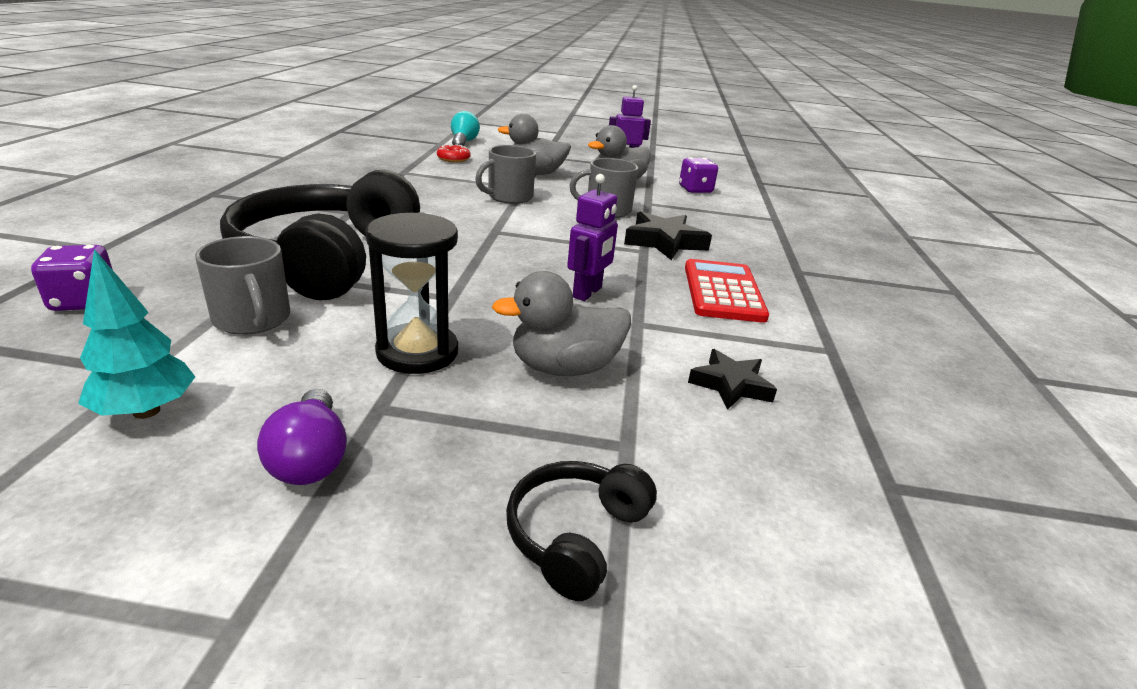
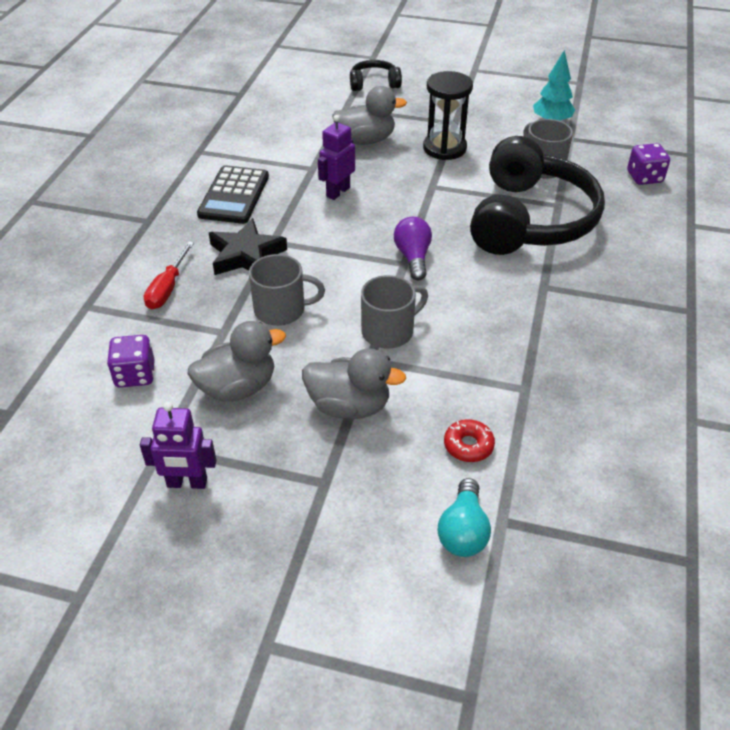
camera: 170 degrees left, 15 degrees up
purple light bulb [257,389,347,485] -> purple light bulb moved to [394,217,432,280]
black headphones [506,461,657,601] -> black headphones turned 135 degrees counterclockwise [350,60,402,91]
red calculator [685,259,769,323] -> black calculator [197,165,269,224]
black star [688,349,777,410] -> none
none -> red screwdriver [144,241,194,310]

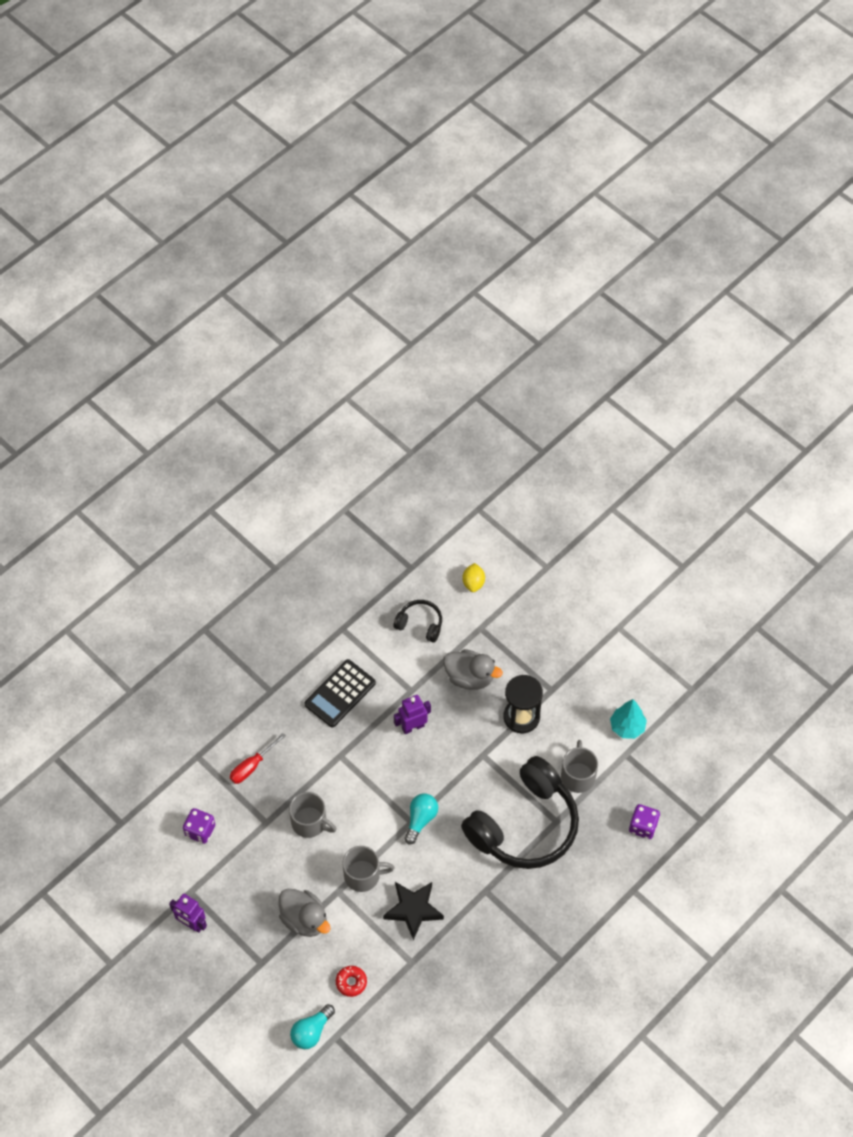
camera: 30 degrees right, 15 degrees up
grey duck [188,321,286,402] -> none
black star [209,218,287,275] -> black star moved to [383,882,444,940]
black headphones [350,60,402,91] -> black headphones moved to [393,600,442,643]
purple light bulb [394,217,432,280] -> turquoise light bulb [404,794,438,844]
none -> yellow lemon [462,563,485,592]

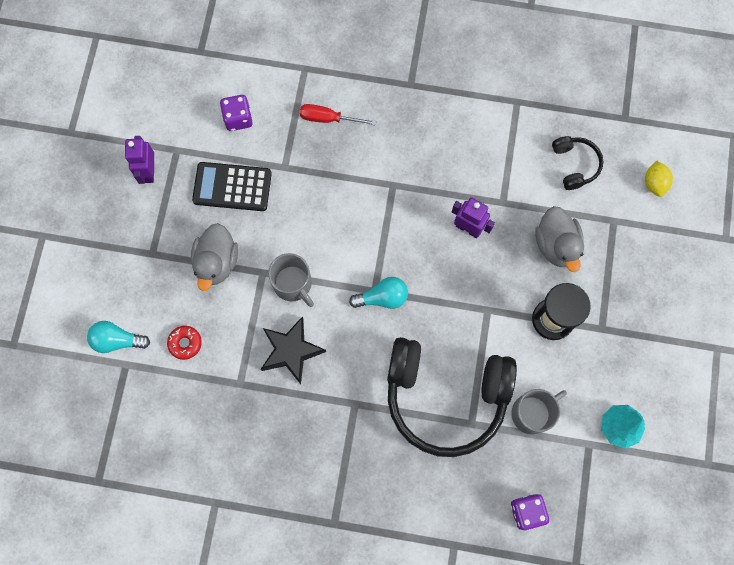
camera: 55 degrees right, 15 degrees up
grey mug [289,792,337,838] -> none
black calculator [305,659,376,727] -> black calculator moved to [192,162,272,211]
yellow lemon [462,563,485,592] -> yellow lemon turned 60 degrees counterclockwise [645,161,673,197]

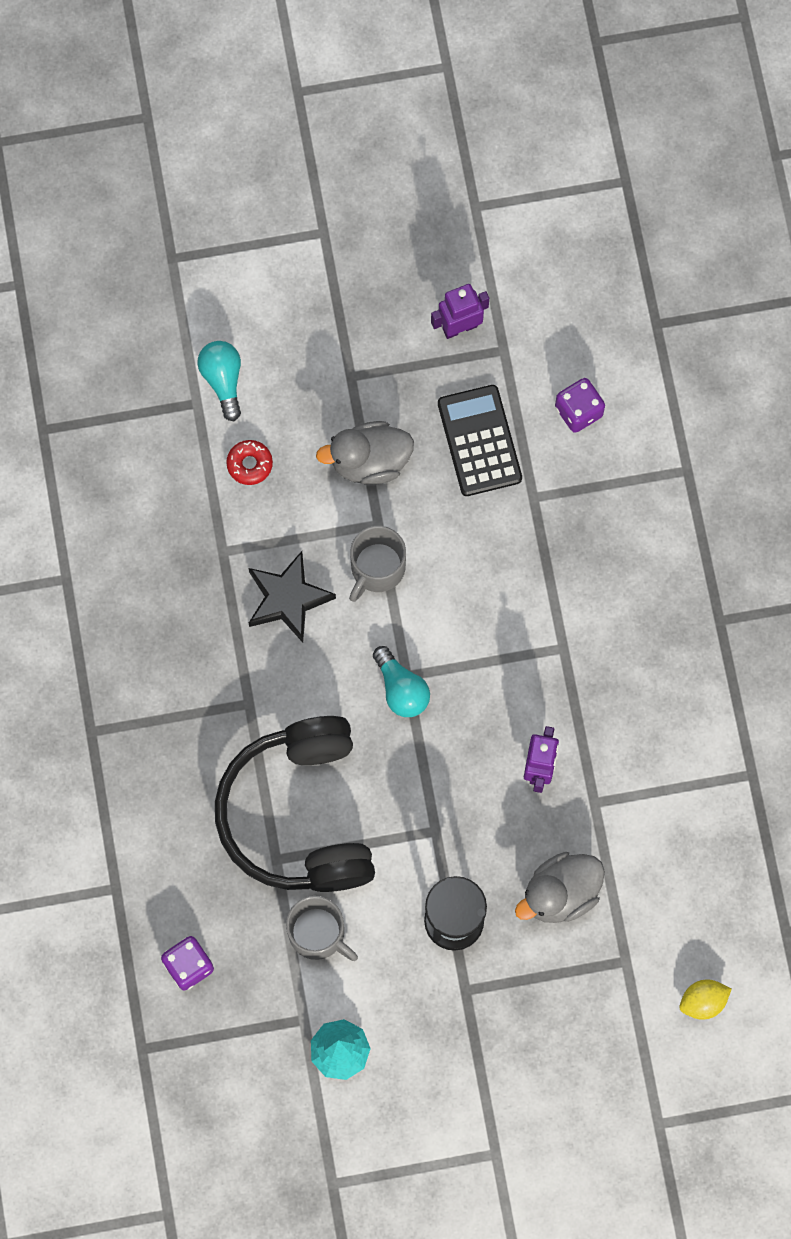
camera: 70 degrees right, 0 degrees up
red screwdriver [300,104,376,126] -> none
black headphones [552,136,603,190] -> none

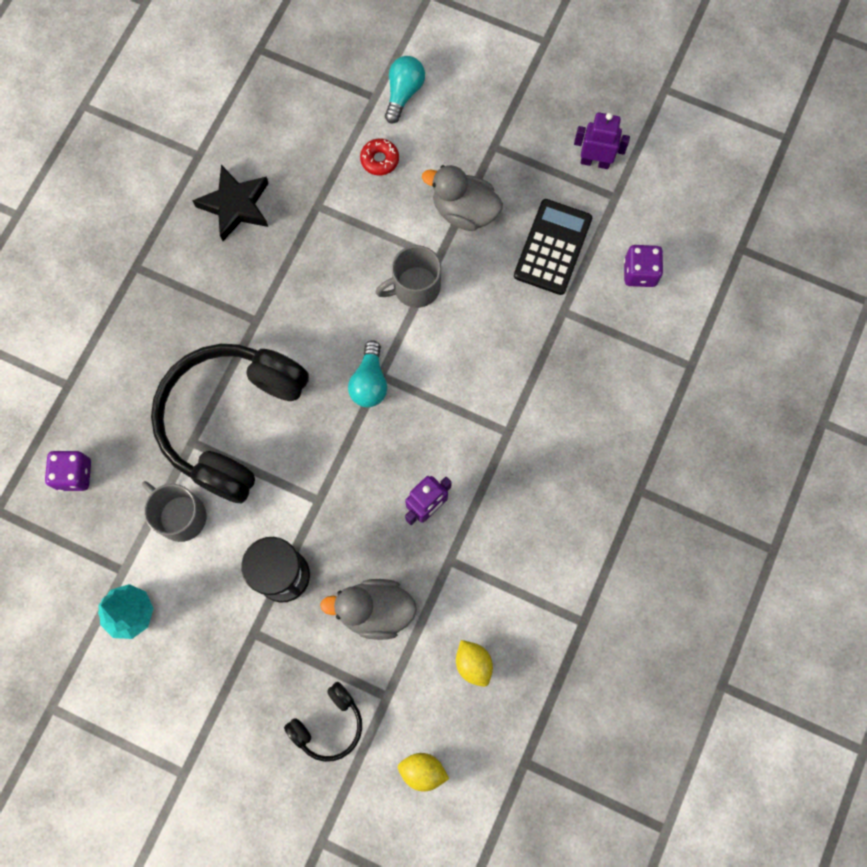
camera: 35 degrees right, 0 degrees up
black star [249,551,336,643] -> black star moved to [192,165,269,241]
grey mug [286,896,358,961] -> grey mug turned 150 degrees clockwise [142,481,206,542]
none -> black headphones [284,682,362,762]
none -> yellow lemon [456,640,493,687]

